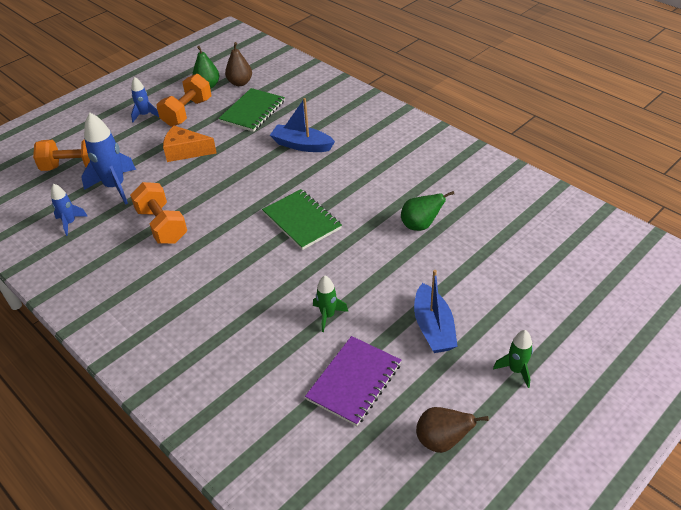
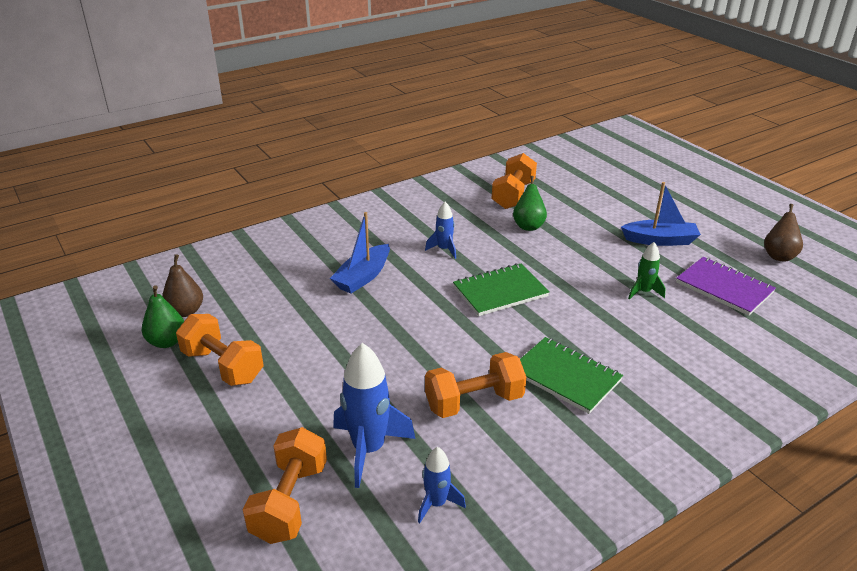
camera: 80 degrees left, 10 degrees down
blue rocket [131,77,159,122] -> blue rocket moved to [425,202,456,259]
orange cheese [163,126,217,162] -> none
green notebook [219,88,285,132] -> green notebook moved to [520,337,623,414]
green rocket [493,330,533,388] -> none
none -> orange dumbbell [492,153,537,209]

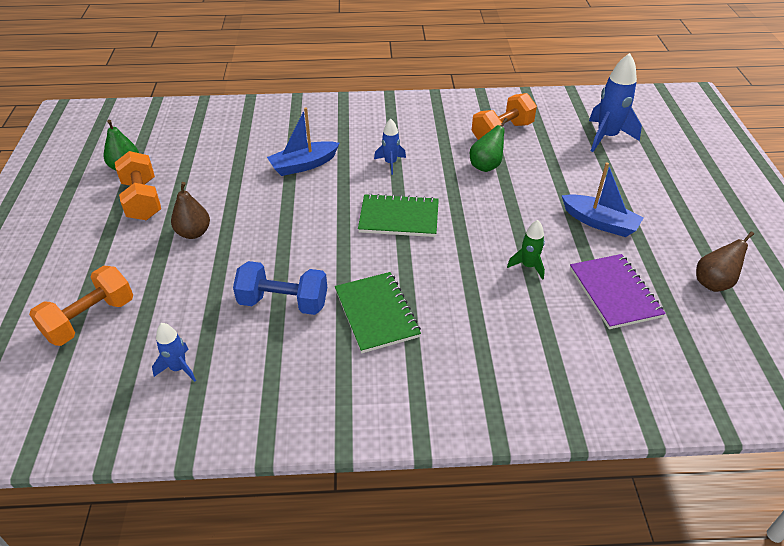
camera: 30 degrees right, 10 degrees up
brown pear [162,254,203,317] -> brown pear moved to [171,182,210,239]
blue rocket [333,343,415,488] -> blue rocket moved to [589,53,642,152]
orange dumbbell [425,352,527,418] -> blue dumbbell [233,261,327,315]

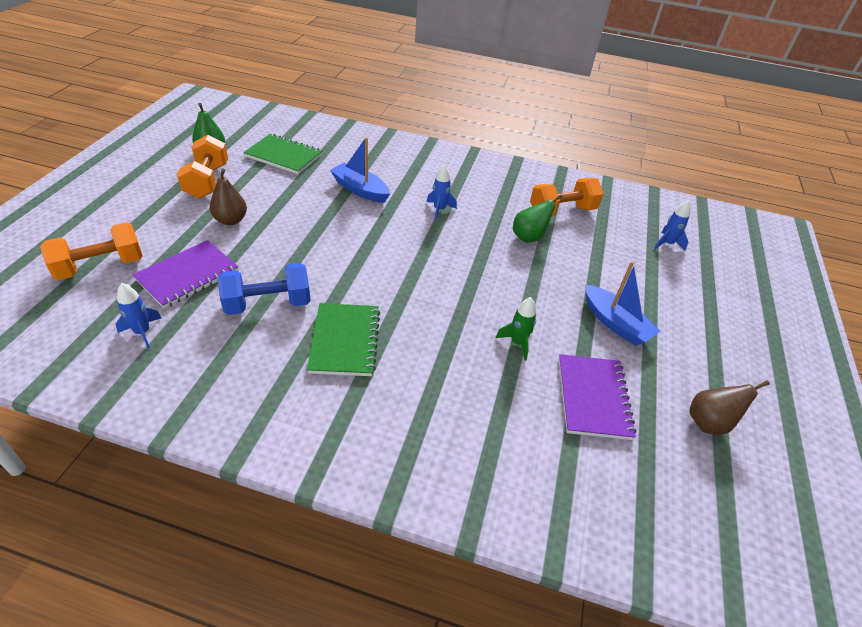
camera: 15 degrees right, 0 degrees up
blue dumbbell [233,261,327,315] -> blue dumbbell turned 45 degrees counterclockwise [218,263,311,315]
blue boat [267,107,340,176] -> blue boat turned 45 degrees clockwise [330,137,390,203]
green notebook [358,193,439,237] -> green notebook moved to [244,134,322,174]
blue rocket [589,53,642,152] -> blue rocket [654,200,690,251], size x0.55
none -> purple notebook [133,240,239,309]

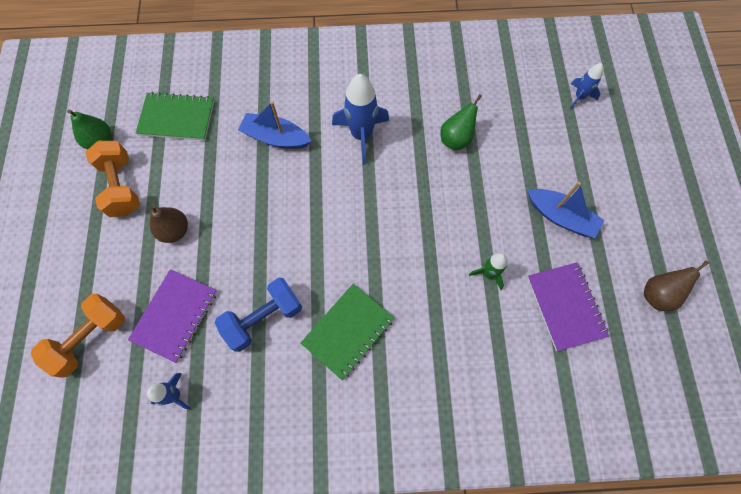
camera: 15 degrees left, 25 degrees up
green notebook [307,303,380,376] -> green notebook turned 60 degrees clockwise [301,284,394,380]
blue rocket [427,165,457,220] -> blue rocket [332,74,389,165], size x1.81
orange dumbbell [530,178,603,216] -> none

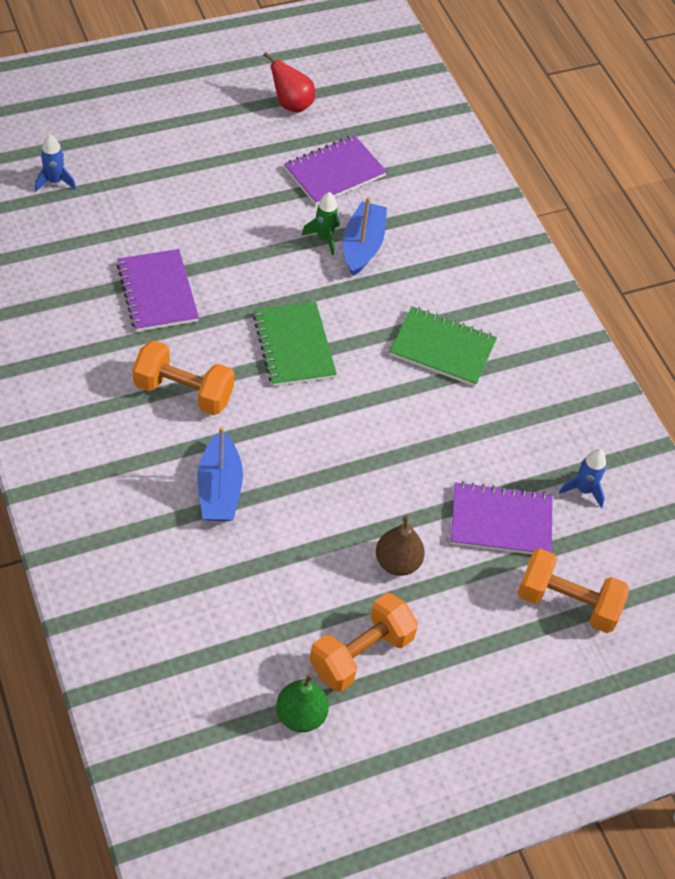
camera: 115 degrees left, 15 degrees down
green notebook [136,92,214,141] -> green notebook moved to [253,302,337,386]
blue dumbbell [215,278,302,352] -> none
blue rocket [332,74,389,165] -> orange dumbbell [132,340,234,415]
green pear [440,94,482,151] -> purple notebook [116,249,199,332]
blue boat [528,182,604,238] -> blue boat moved to [343,197,387,276]
brown pear [644,261,709,311] -> red pear [264,52,315,113]

